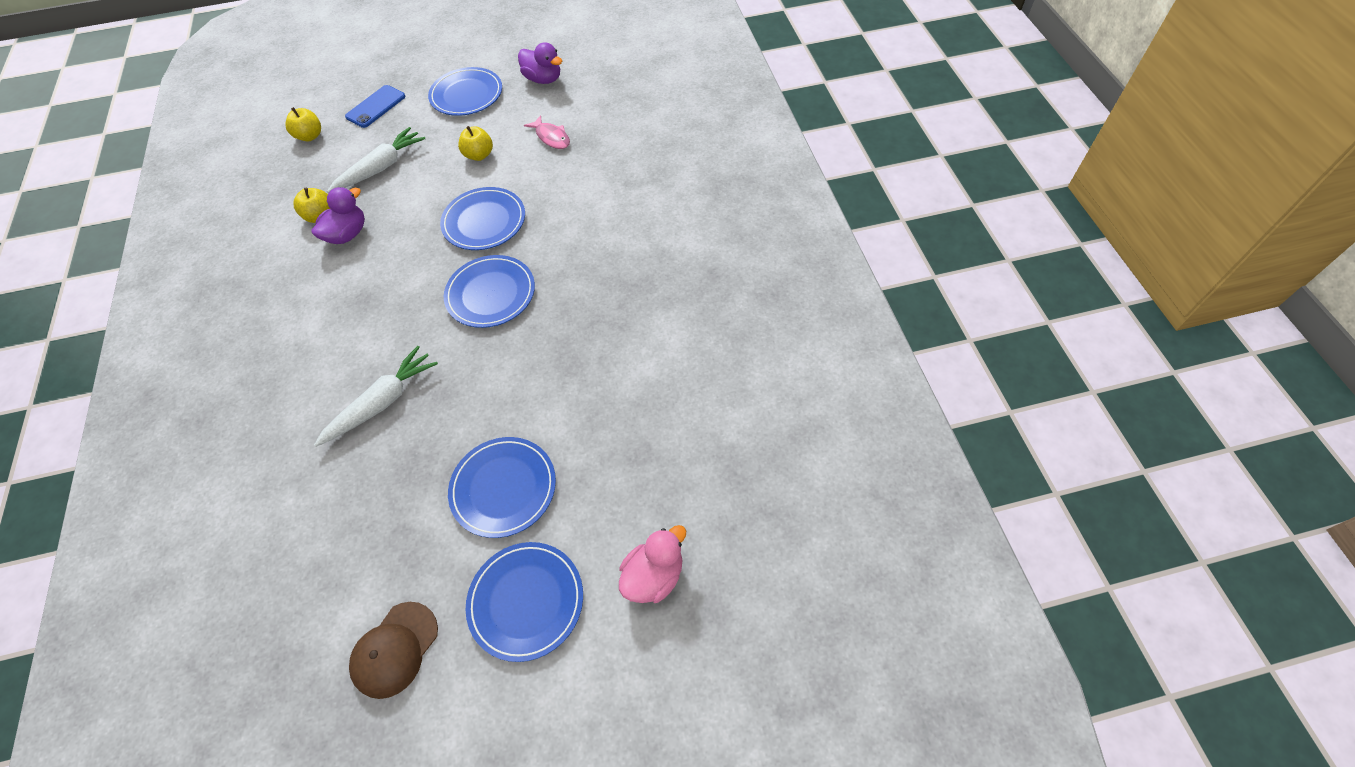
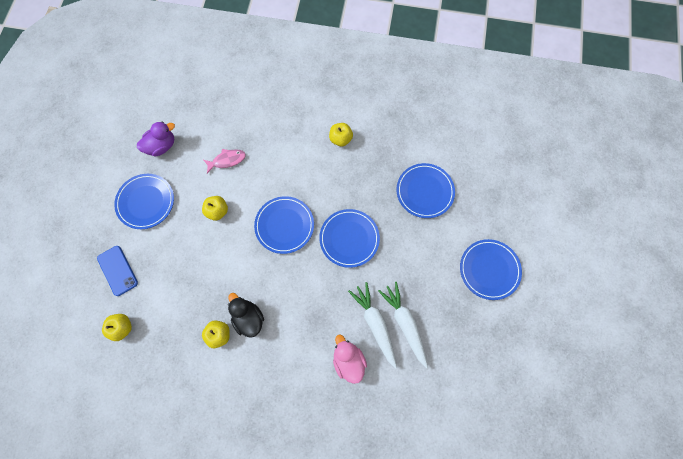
camera: 70 degrees left, 15 degrees up
purple duck [311,187,365,244] -> black duck [228,293,264,338]
white carrot [327,127,425,193] -> white carrot moved to [348,282,397,369]
brown cap [349,602,438,699] -> none
blue plate [466,542,583,662] -> blue plate moved to [396,163,455,218]
pink duck [619,525,686,603] -> pink duck moved to [333,335,367,384]
none -> yellow apple [329,123,353,147]

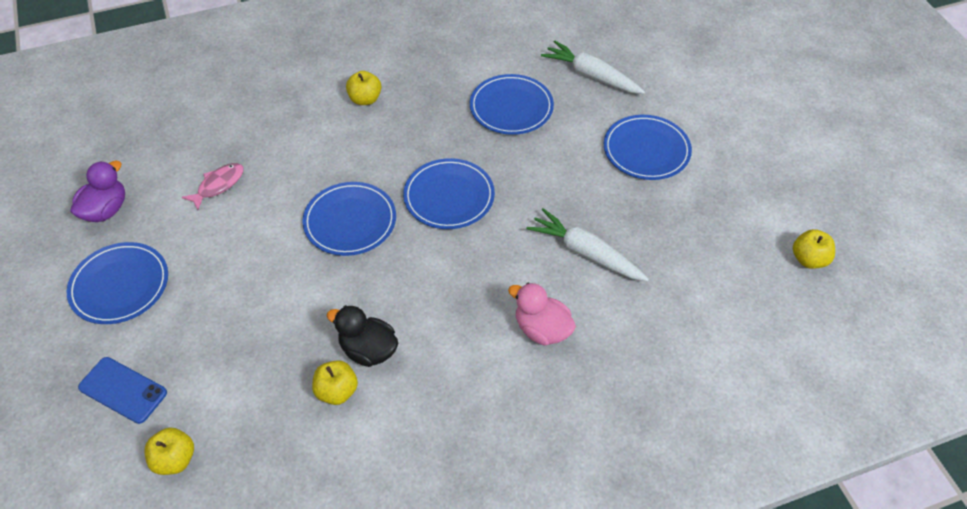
camera: 30 degrees left, 20 degrees down
yellow apple [202,196,228,221] -> yellow apple moved to [793,229,835,269]
white carrot [348,282,397,369] -> white carrot moved to [541,41,645,94]

